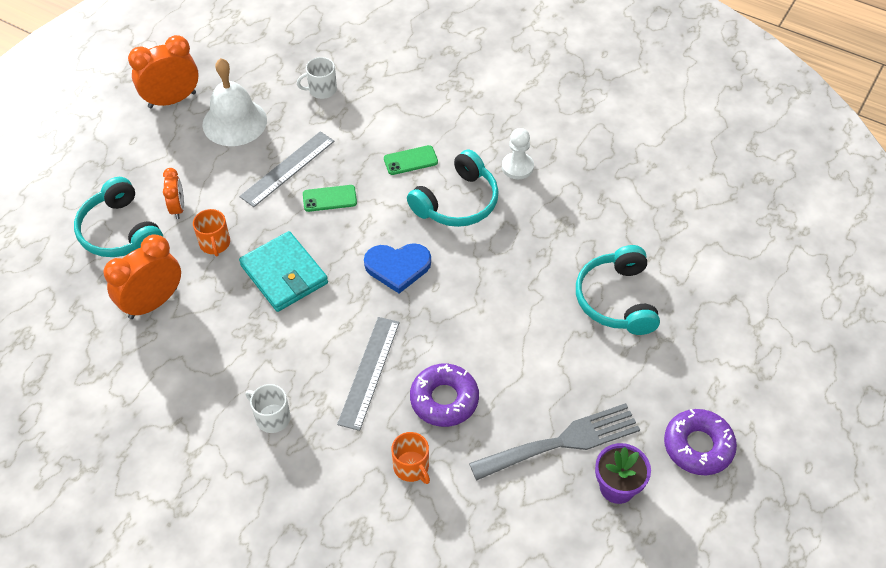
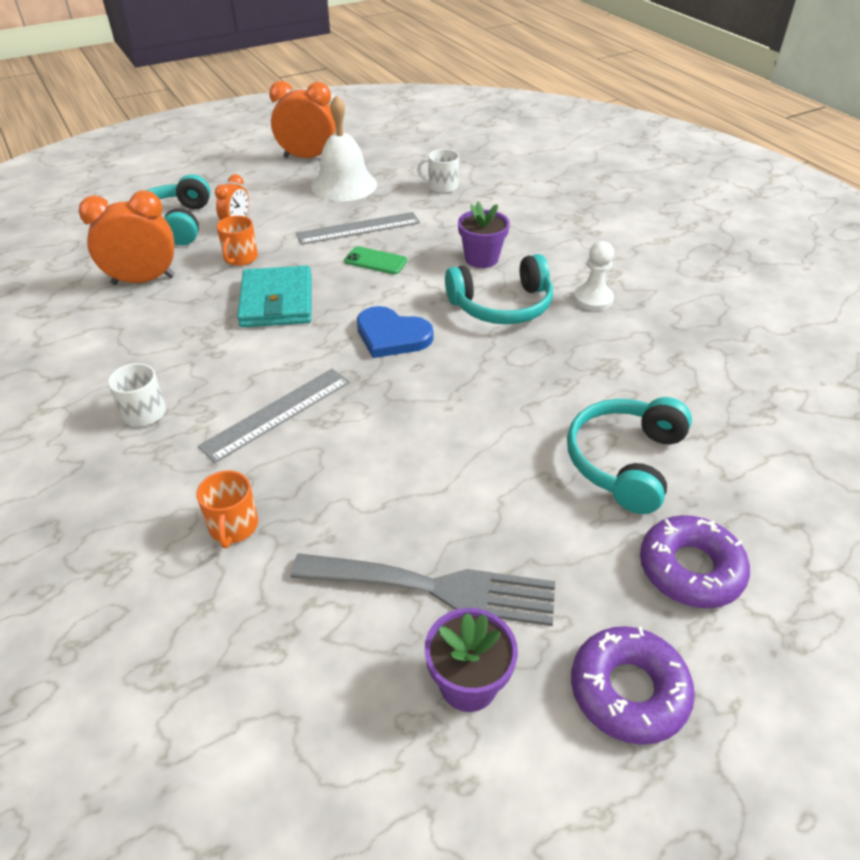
camera: 30 degrees right, 10 degrees down
green phone [384,145,438,175] -> purple flower pot [458,202,510,268]
purple donut [410,364,479,427] -> purple donut moved to [640,515,750,608]

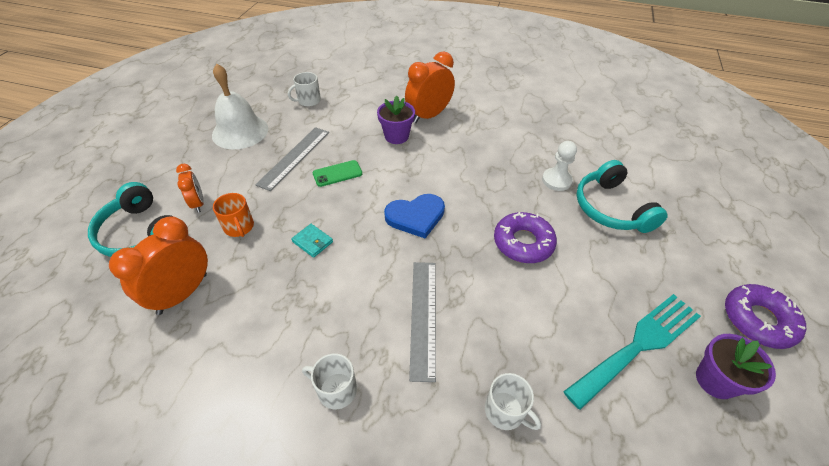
camera: 45 degrees left, 5 degrees up
orange mug [196,470,258,548] -> white mug [485,373,541,430]
turquoise wallet [237,266,312,327] -> turquoise wallet [291,224,333,258], size x0.46
orange clock [269,81,336,158] -> orange clock moved to [405,51,455,123]
grey fork [290,553,555,626] -> turquoise fork [563,294,701,410]
turquoise headphones [445,254,553,324] -> none
white pawn [573,241,614,311] -> white pawn moved to [542,141,577,191]
purple donut [640,515,750,608] -> purple donut moved to [494,212,557,263]

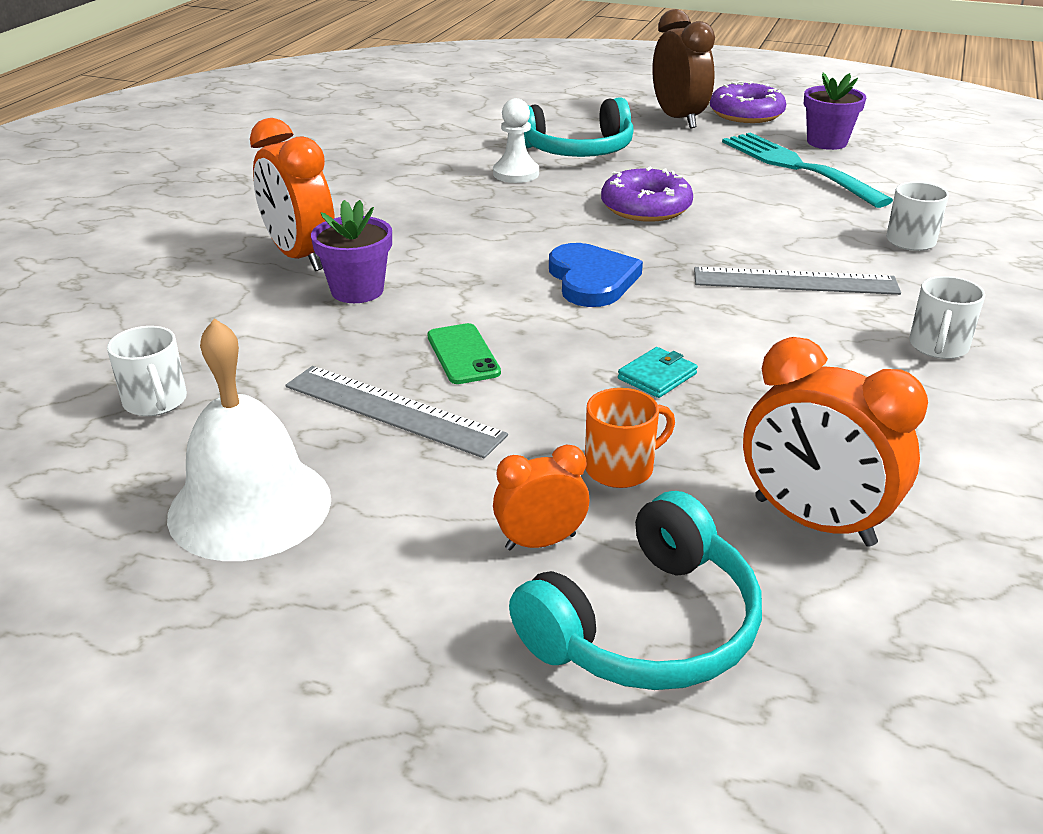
camera: 85 degrees left, 15 degrees down
none -> brown clock [652,9,715,128]

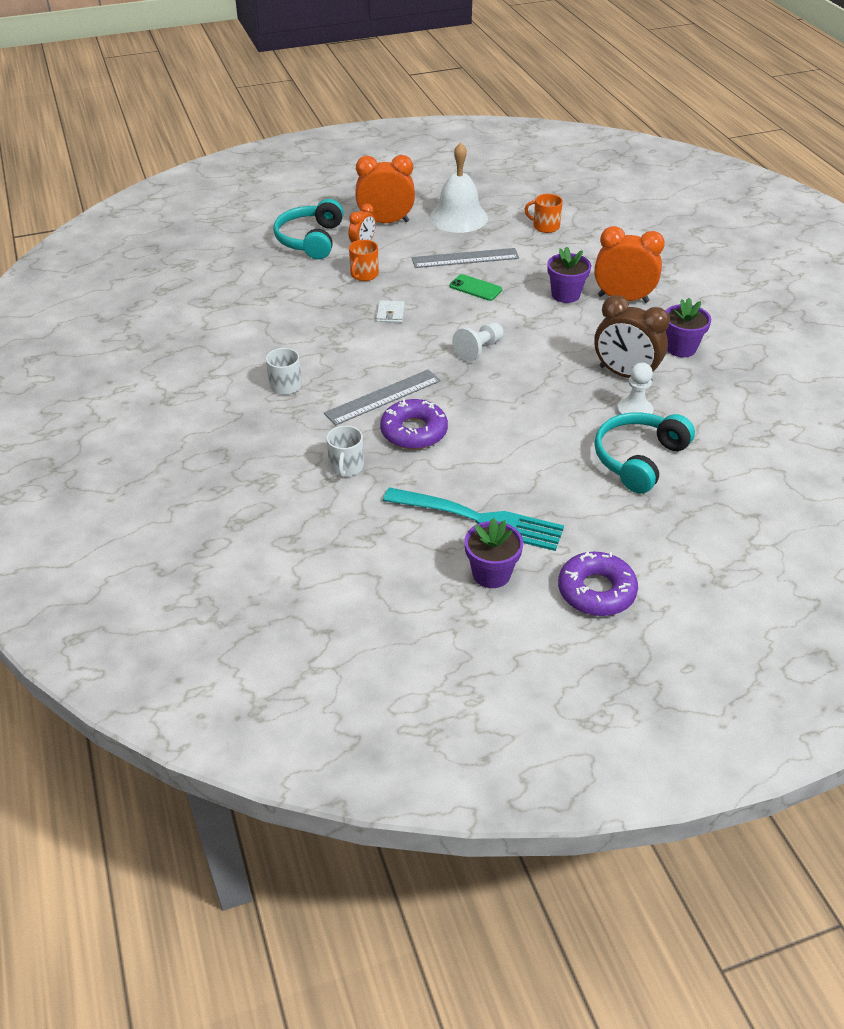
camera: 140 degrees right, 10 degrees up
white mug [107,326,187,416] -> orange mug [525,194,563,233]
blue heart [549,243,643,307] -> white pawn [452,323,504,362]
purple donut [601,167,693,222] -> purple donut moved to [380,399,448,449]
turquoise wallet [618,347,698,398] -> white wallet [376,300,405,323]
brown clock [652,9,715,128] -> brown clock moved to [594,295,670,380]
orange clock [743,337,928,547] -> orange clock moved to [356,155,415,223]
none -> purple flower pot [666,298,711,357]

